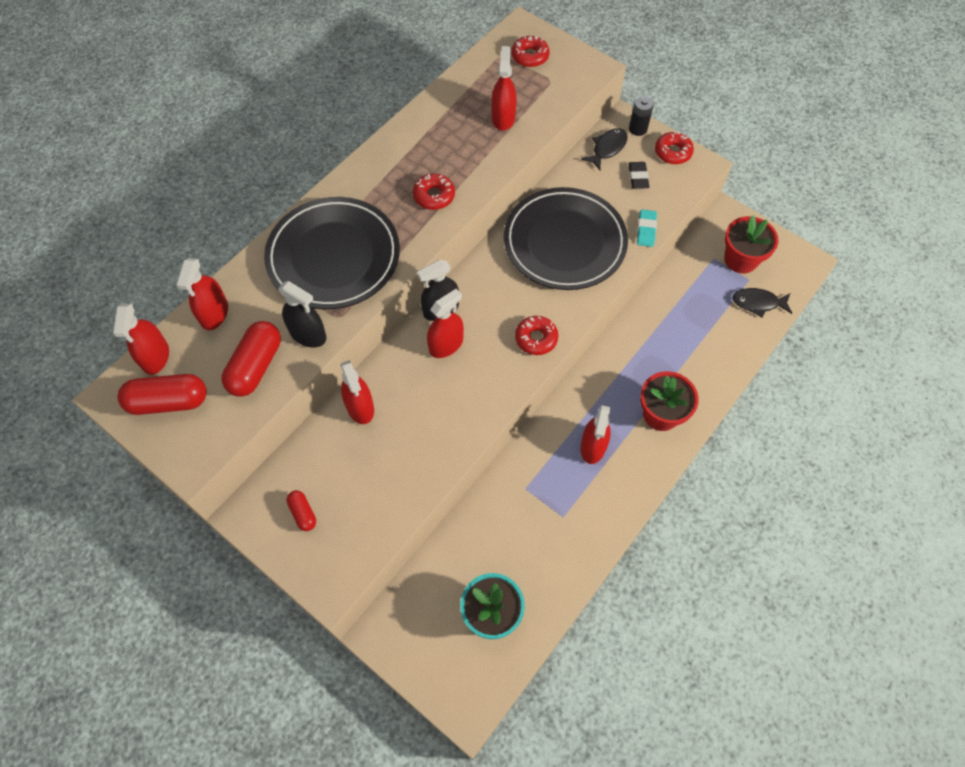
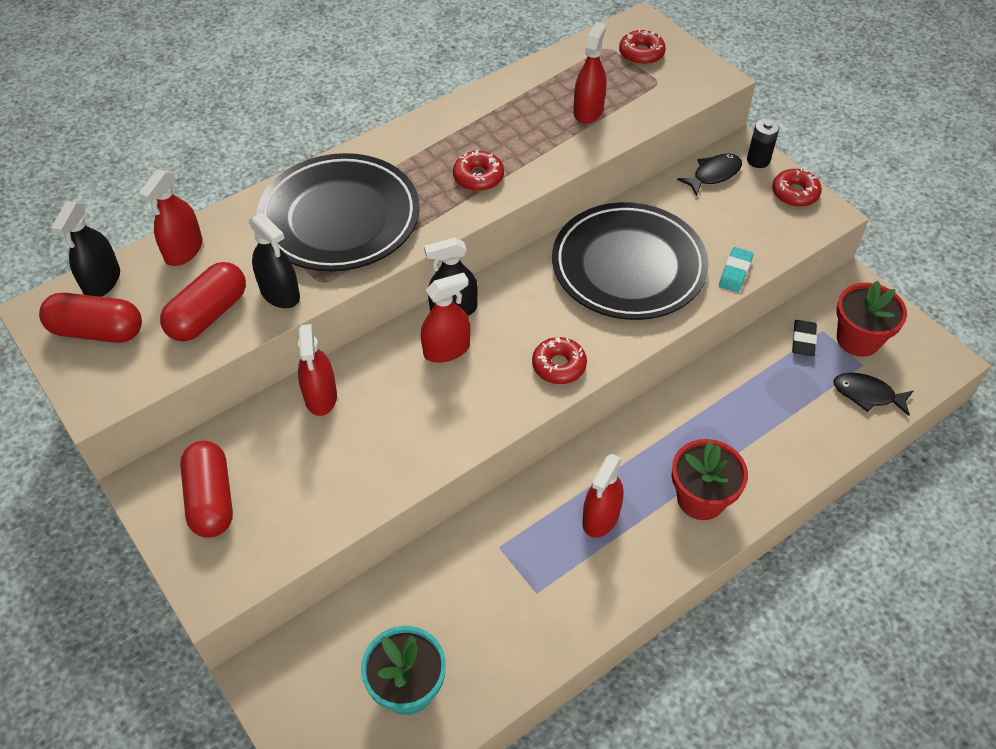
camera: 15 degrees right, 10 degrees down
red spray bottle [113,304,169,375] -> black spray bottle [51,201,120,297]
red capsule [286,490,316,531] -> red capsule [180,441,233,538], size x1.88
black eraser [628,162,649,189] -> black eraser moved to [792,320,817,356]

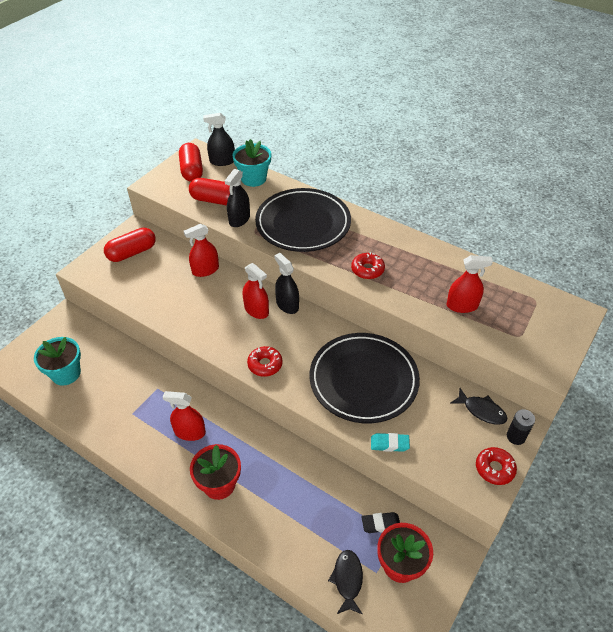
camera: 70 degrees right, 5 degrees down
red spray bottle [139,169,203,266] -> turquoise flower pot [232,139,272,187]
red donut [619,29,666,65] -> none

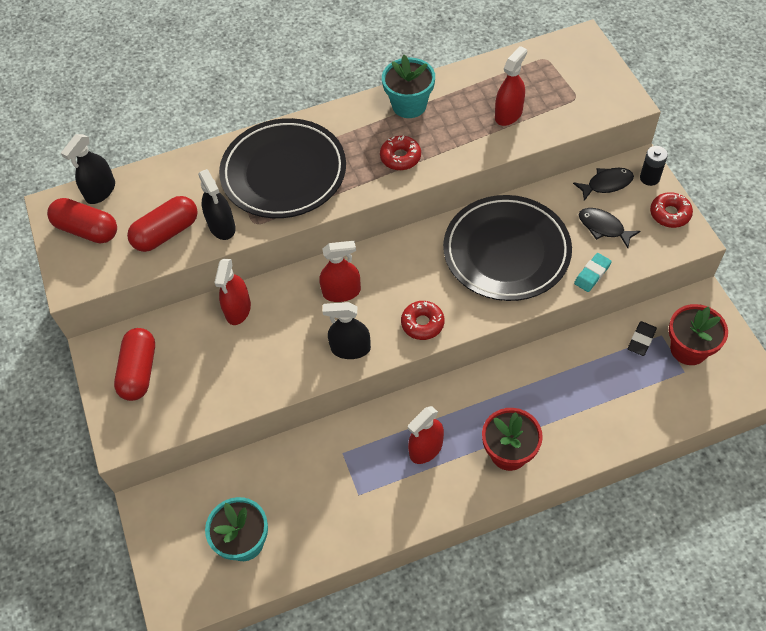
camera: 50 degrees left, 10 degrees up
turquoise flower pot [232,139,272,187] -> turquoise flower pot moved to [382,55,435,118]
black spray bottle [274,253,299,314] -> black spray bottle moved to [322,302,371,359]
black fish [328,550,363,614] -> black fish moved to [579,208,640,248]

